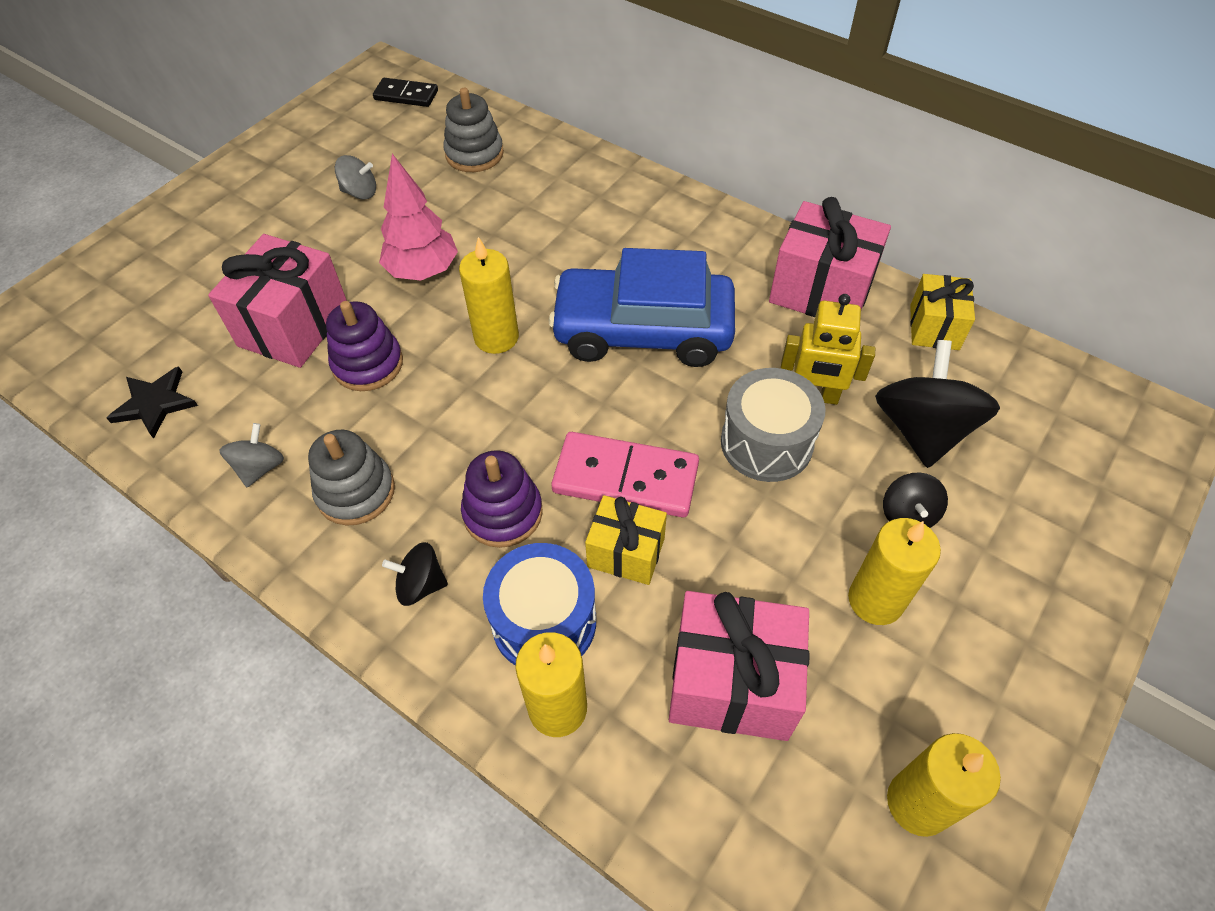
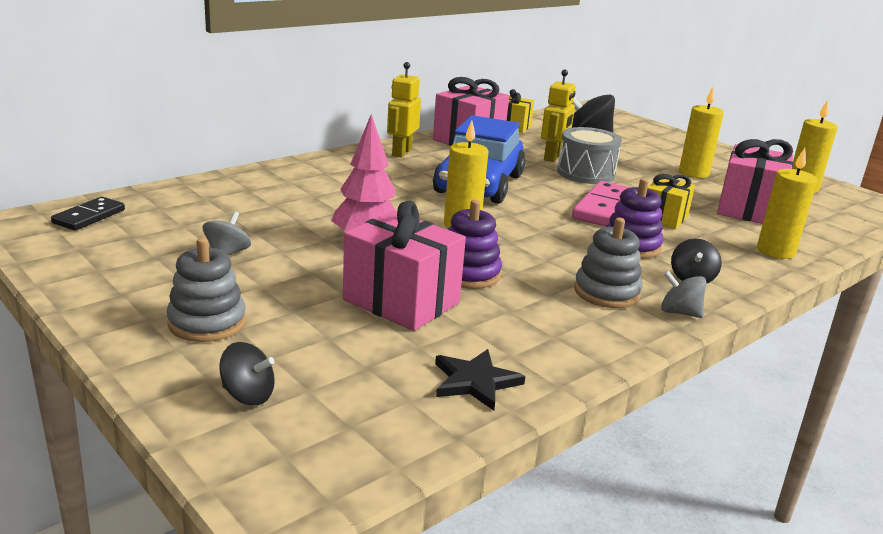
camera: 80 degrees left, 30 degrees down
grey spinning top [219,423,284,487] -> grey spinning top moved to [661,271,706,318]
grey stacking toy [443,88,504,172] -> grey stacking toy moved to [167,237,246,342]
blue drum [483,543,596,666] -> none
black spinning top [883,472,948,528] -> black spinning top moved to [219,342,275,406]
none -> yellow robot [387,62,421,157]

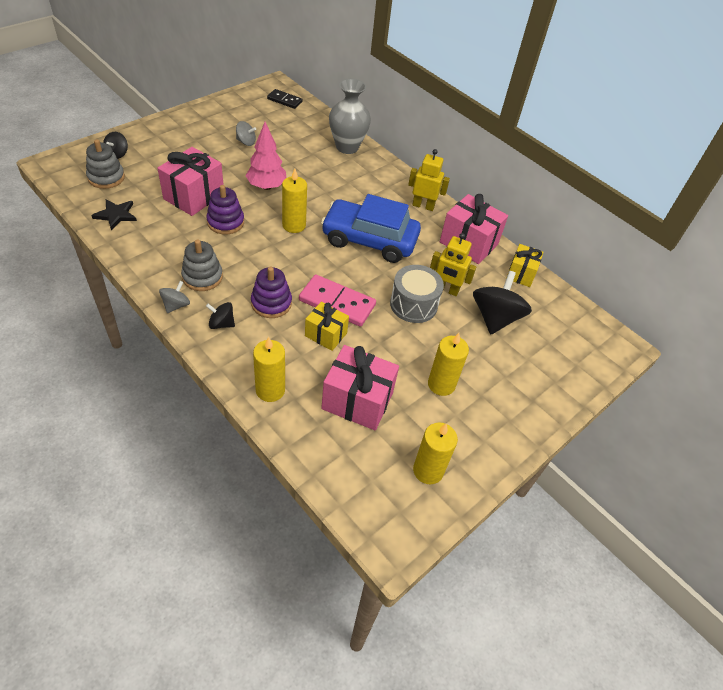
camera: 85 degrees right, 25 degrees up
grey stacking toy [167,237,246,342] -> grey stacking toy moved to [86,139,125,189]
none -> grey vase [329,78,371,154]

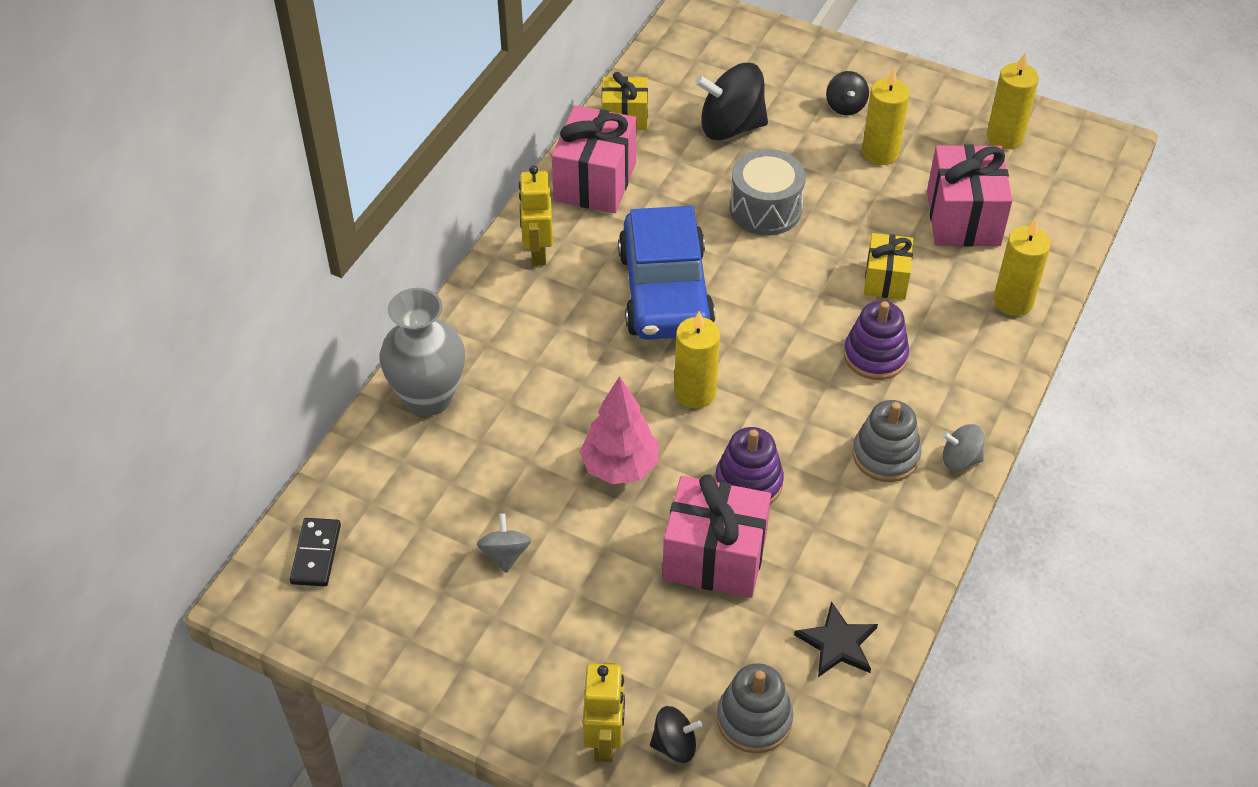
camera: 105 degrees left, 0 degrees up
black spinning top [206,302,235,329] -> black spinning top moved to [826,71,869,115]
pink domino [299,275,376,327] -> none
yellow robot [430,233,476,296] -> yellow robot moved to [583,663,625,762]

